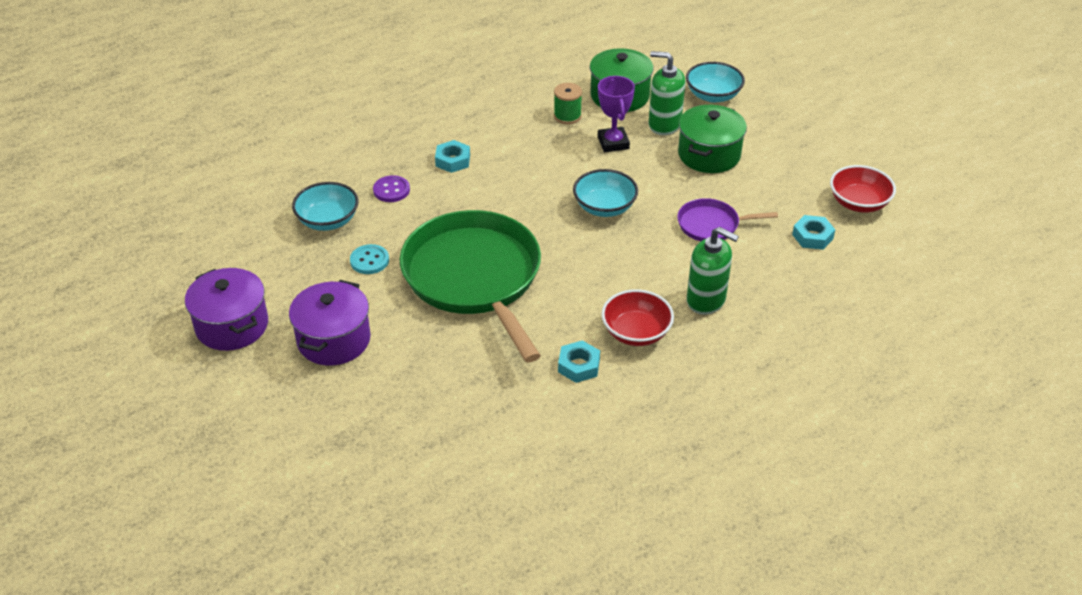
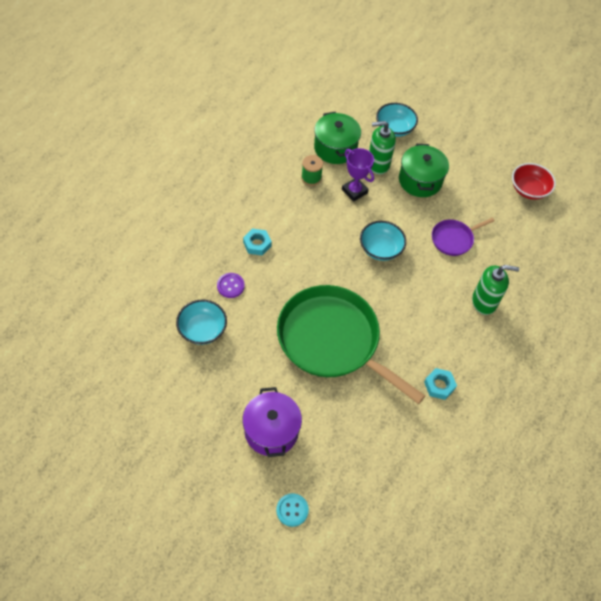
camera: 30 degrees left, 15 degrees up
purple pot [185,268,268,351] -> none
turquoise button [350,244,389,274] -> turquoise button moved to [276,493,309,527]
red bowl [601,289,674,346] -> none
turquoise nut [792,215,835,250] -> none

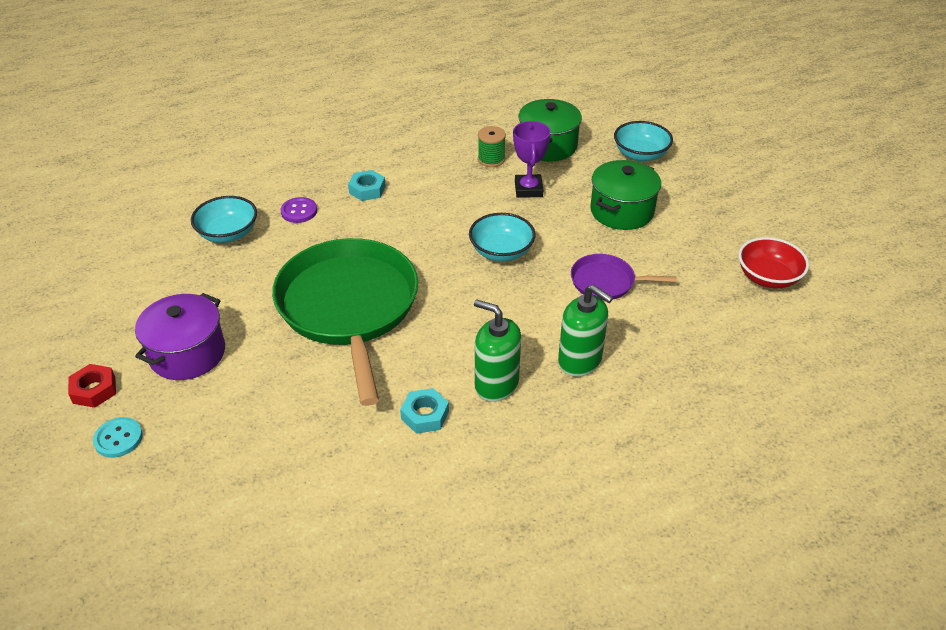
camera: 40 degrees right, 15 degrees down
green soap dispenser [369,121,396,174] -> green soap dispenser moved to [474,299,521,402]
none -> red nut [68,364,116,408]

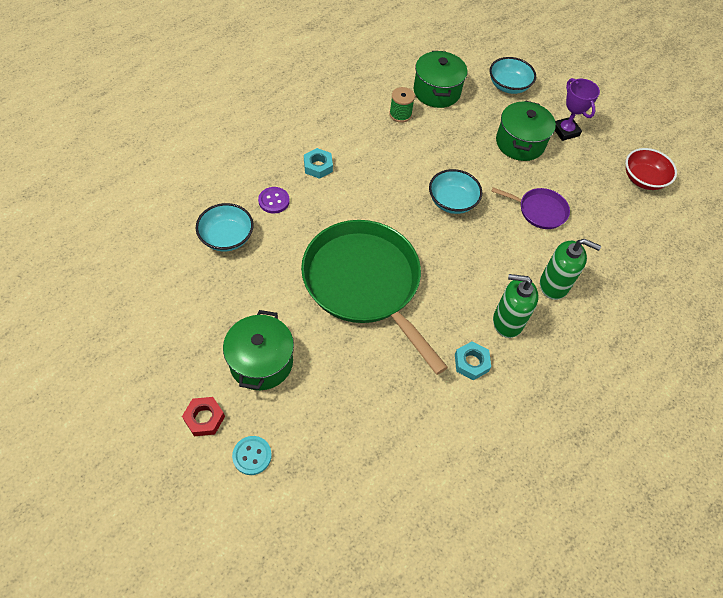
camera: 25 degrees left, 15 degrees up
purple pot [135,293,225,380] -> green pot [223,310,294,390]
purple trophy [513,121,551,198] -> purple trophy moved to [555,78,600,141]
purple pan [571,254,676,300] -> purple pan turned 150 degrees counterclockwise [491,187,570,229]

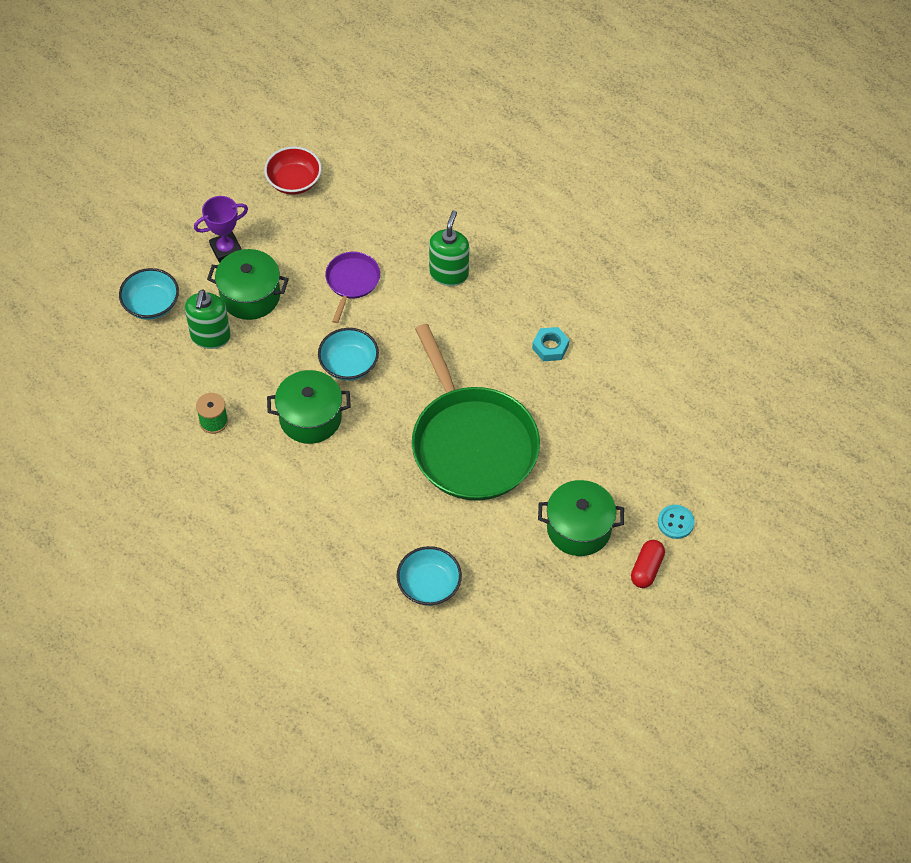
camera: 90 degrees left, 0 degrees up
red nut [182,397,225,436] -> red capsule [631,540,665,588]
purple button [258,187,290,213] -> none
green pan [301,220,448,375] -> green pan turned 75 degrees counterclockwise [412,324,540,501]
turquoise nut [304,148,333,179] -> none
green pot [414,51,467,108] -> green pot moved to [267,370,351,444]
green soap dispenser [493,274,539,338] -> green soap dispenser moved to [185,289,231,349]

